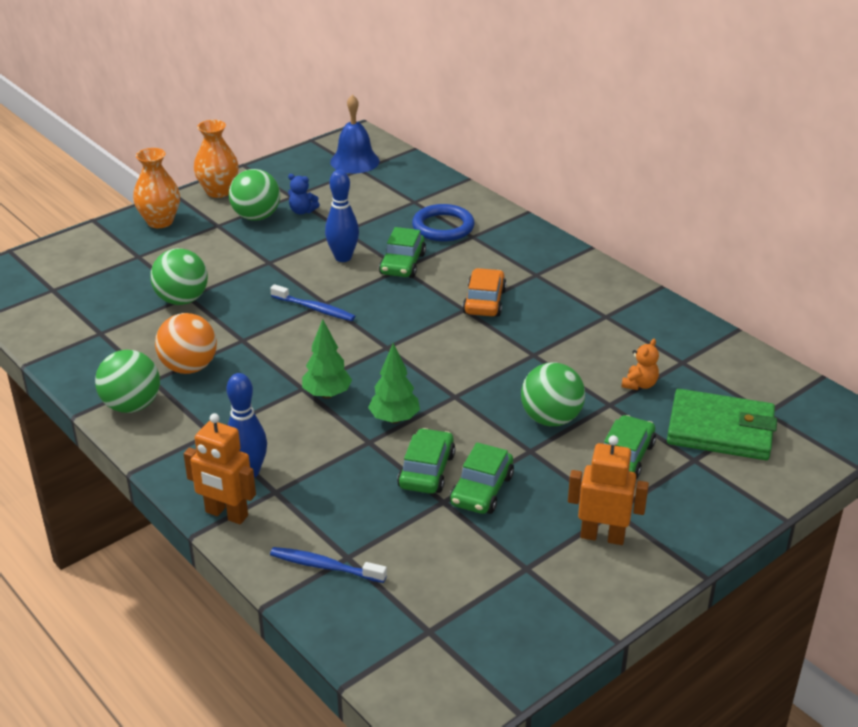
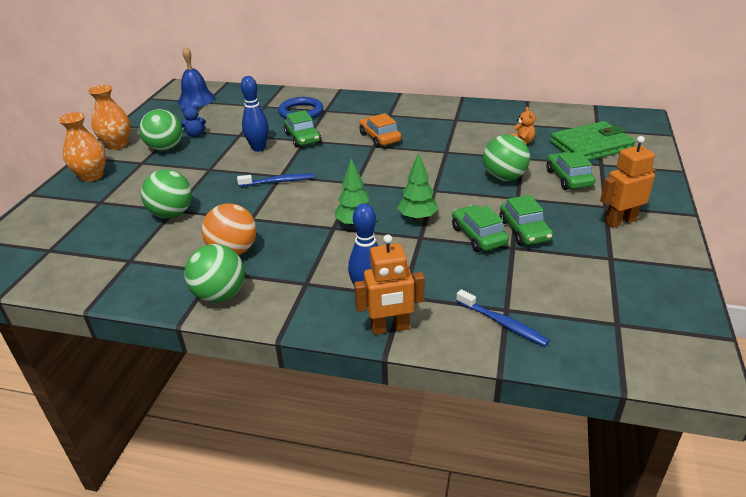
camera: 35 degrees left, 0 degrees up
blue toothbrush [270,547,387,583] -> blue toothbrush turned 120 degrees counterclockwise [456,289,550,346]

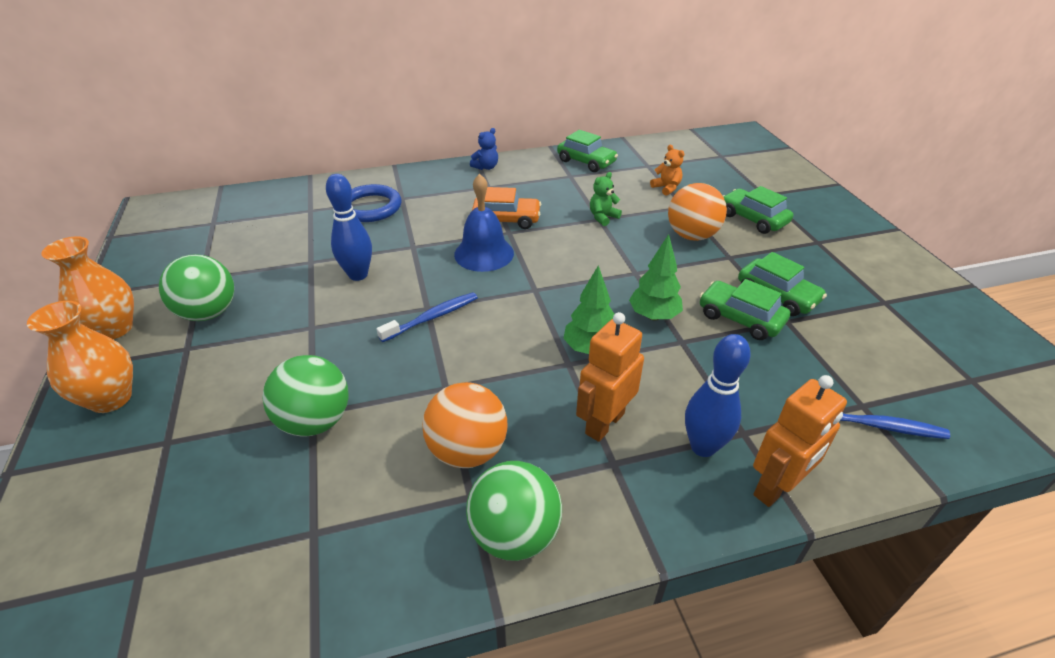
camera: 30 degrees left, 5 degrees up
blue bell [178,46,215,107] -> blue bell moved to [454,174,514,272]
blue teddy bear [181,104,206,137] -> blue teddy bear moved to [470,128,498,170]
green car [284,110,321,147] -> green car moved to [557,130,618,172]
orange car [359,113,401,148] -> orange car turned 150 degrees clockwise [472,187,541,229]
green ball [483,135,530,181] -> orange ball [668,183,727,241]
green wallet [550,121,635,160] -> none
orange robot [600,136,655,228] -> orange robot moved to [576,312,644,442]
none -> green teddy bear [590,172,622,226]

